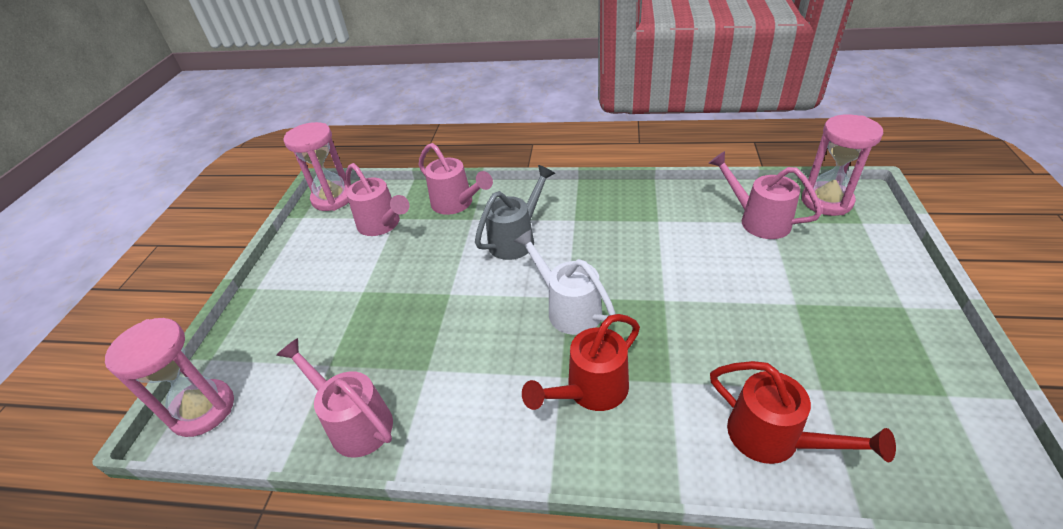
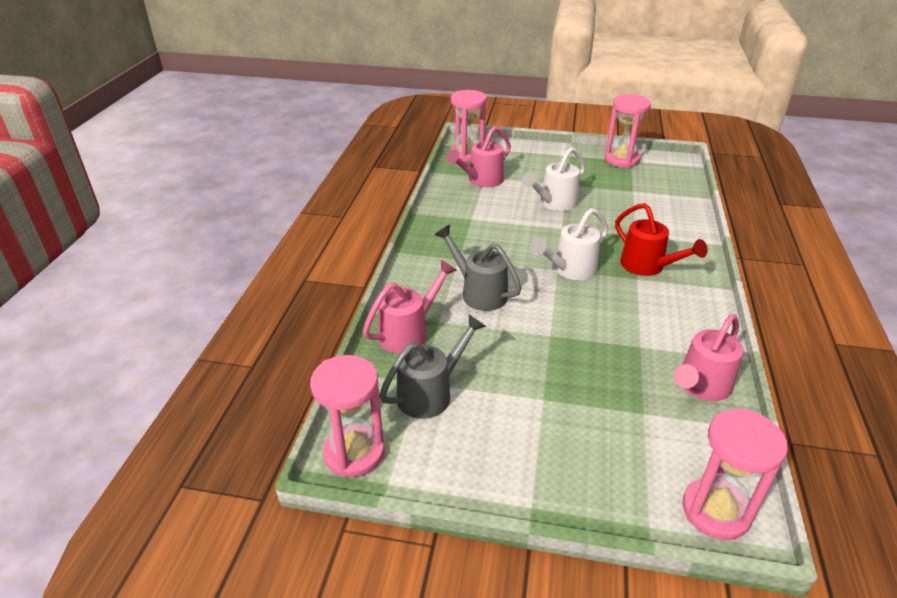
camera: 90 degrees left, 5 degrees down
pink watering can [345,163,409,236] -> grey watering can [379,314,486,419]
red watering can [710,361,896,464] -> none
none -> white watering can [522,147,585,211]
none -> pink hourglass [605,94,651,168]

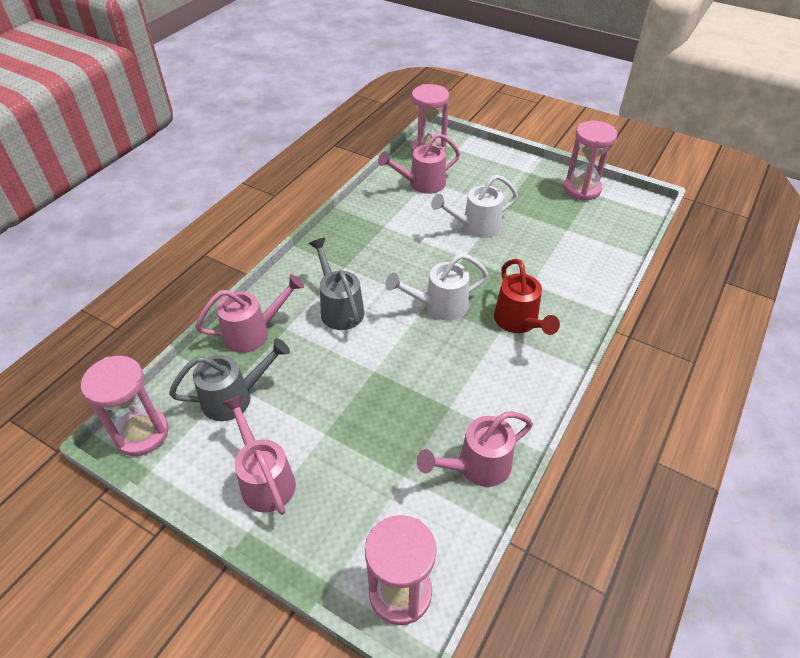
camera: 20 degrees right, 10 degrees up
none -> pink watering can [222,395,296,515]

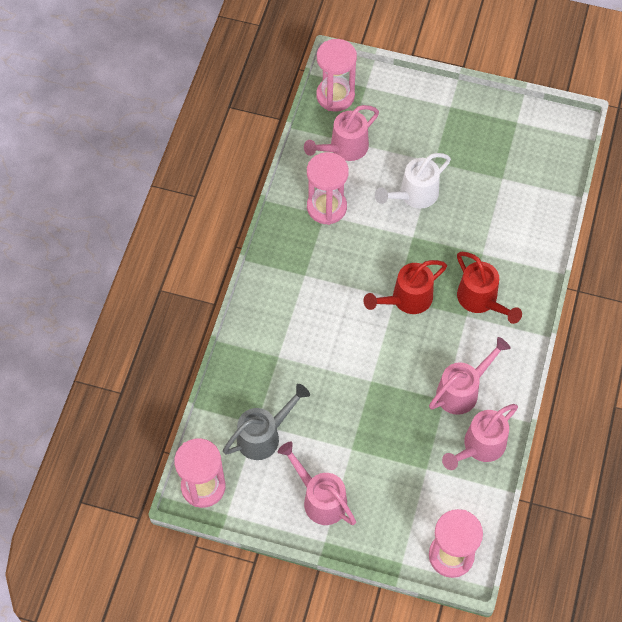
camera: 15 degrees left, 15 degrees up
pink watering can [195,274,304,353] -> pink watering can moved to [429,337,511,415]
grey watering can [309,238,364,330] -> none
white watering can [385,253,488,320] -> red watering can [364,260,447,314]
pink hourglass [563,121,617,201] -> pink hourglass moved to [307,152,349,225]

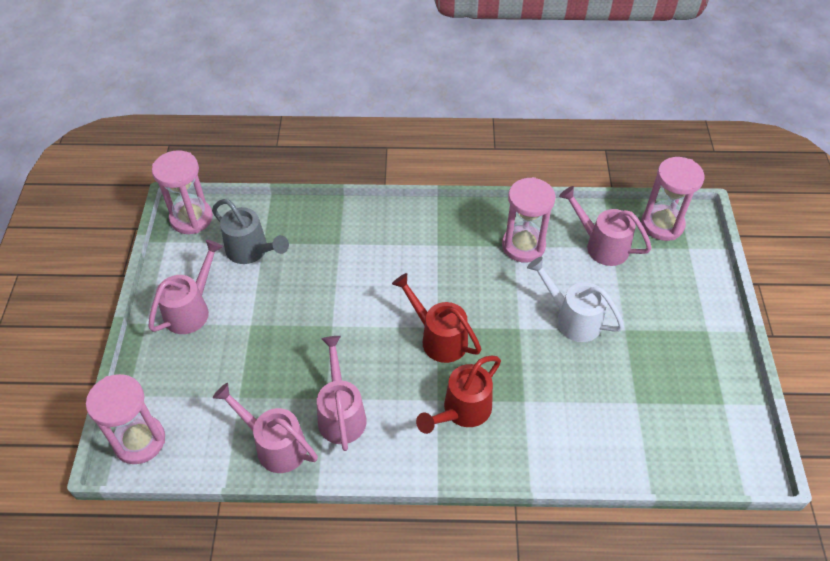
camera: 75 degrees right, 10 degrees down
pink watering can [429,337,511,415] -> pink watering can turned 135 degrees counterclockwise [317,336,367,451]

